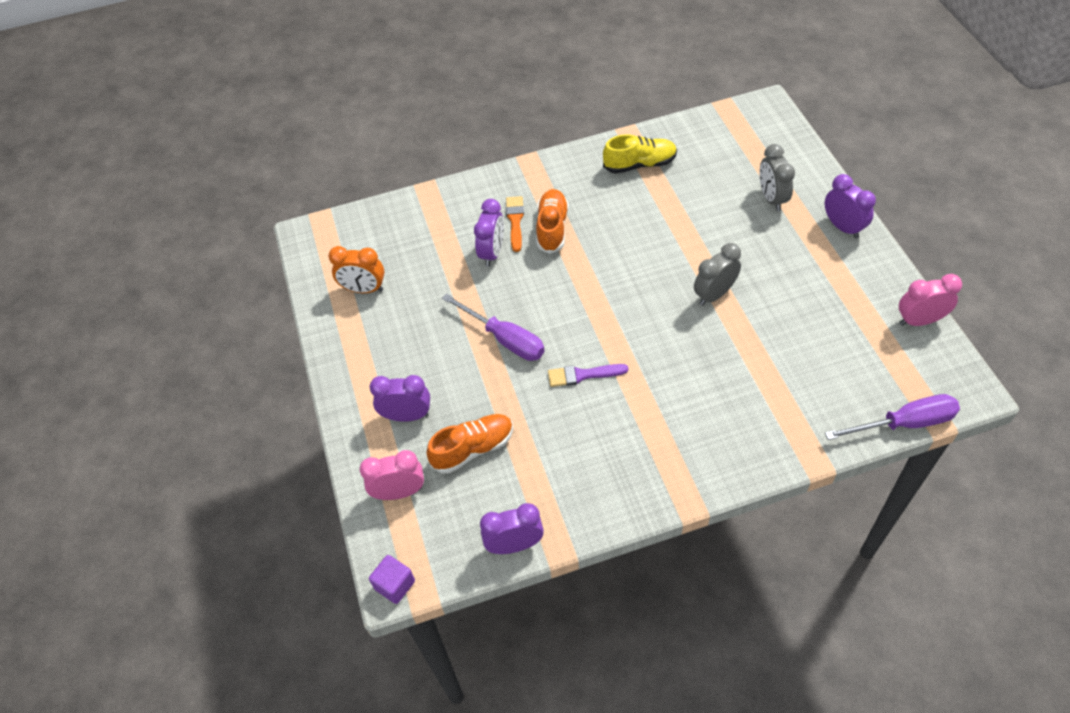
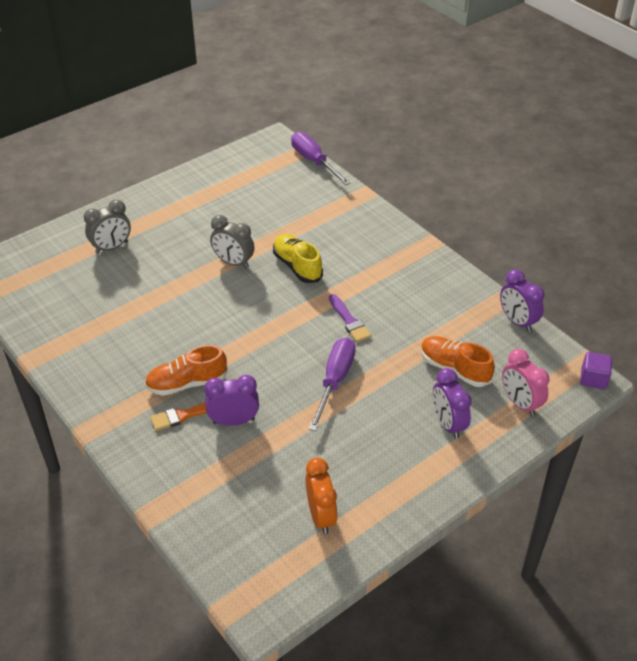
camera: 115 degrees left, 10 degrees down
yellow shoe [603,134,677,174] -> yellow shoe moved to [273,234,323,283]
purple clock [825,174,876,238] -> none
pink clock [899,274,962,326] -> none

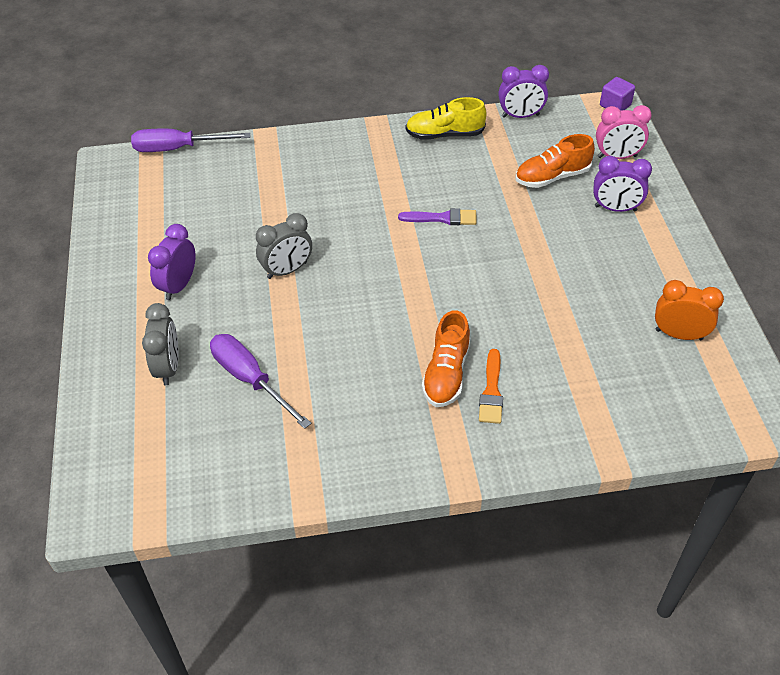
camera: 60 degrees left, 5 degrees up
purple clock [204,375,259,426] -> purple clock moved to [148,224,196,300]
yellow shoe [273,234,323,283] -> yellow shoe moved to [405,97,487,140]
purple screwdriver [309,338,356,431] -> purple screwdriver moved to [210,334,312,429]

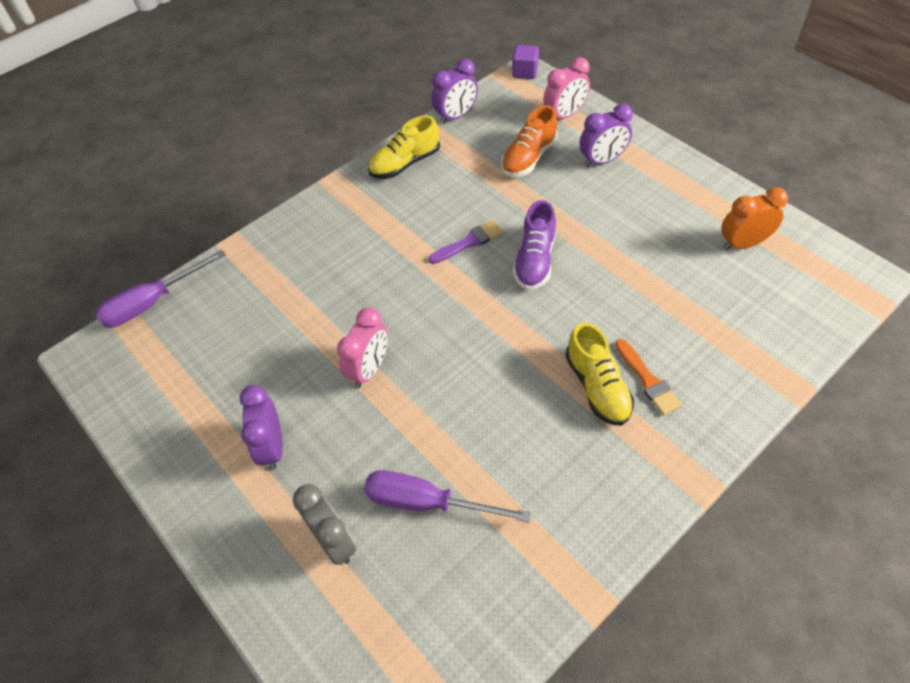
camera: 30 degrees left, 5 degrees up
grey clock [256,213,312,279] -> pink clock [337,307,388,388]
orange shoe [422,310,470,407] -> yellow shoe [565,323,634,426]
none -> purple shoe [513,200,556,290]

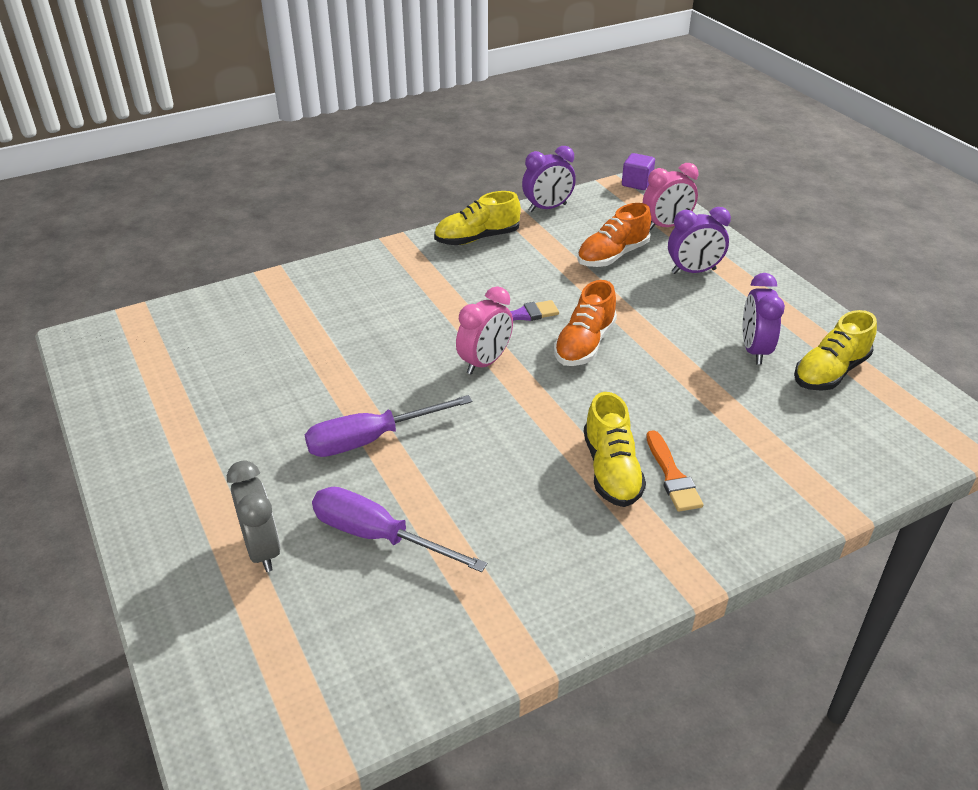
camera: 10 degrees right, 15 degrees down
purple screwdriver [95,250,226,328] -> purple screwdriver moved to [305,395,472,457]
purple clock [240,385,283,470] -> purple clock moved to [743,273,785,365]
pink clock [337,307,388,388] -> pink clock moved to [456,286,513,375]
purple shoe [513,200,556,290] -> orange shoe [554,280,617,366]
orange clock [721,187,788,250] -> yellow shoe [794,310,877,391]

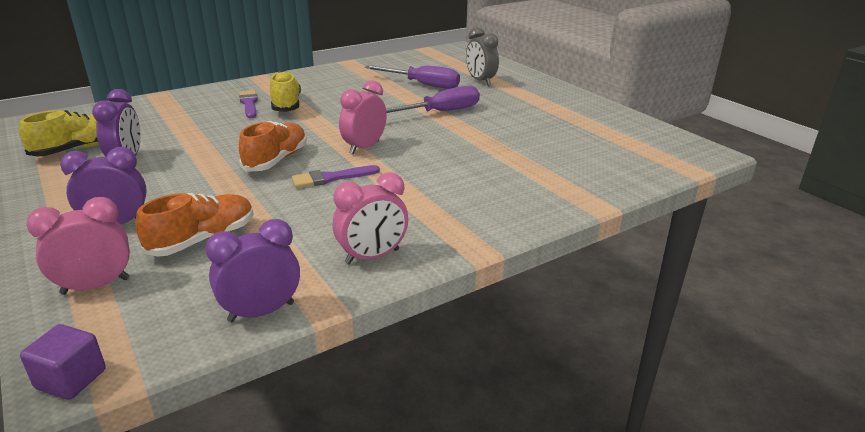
camera: 175 degrees right, 10 degrees down
yellow shoe [434,191,521,245] -> pink clock [333,172,408,264]
orange brush [646,430,703,512] -> purple brush [239,90,258,118]

